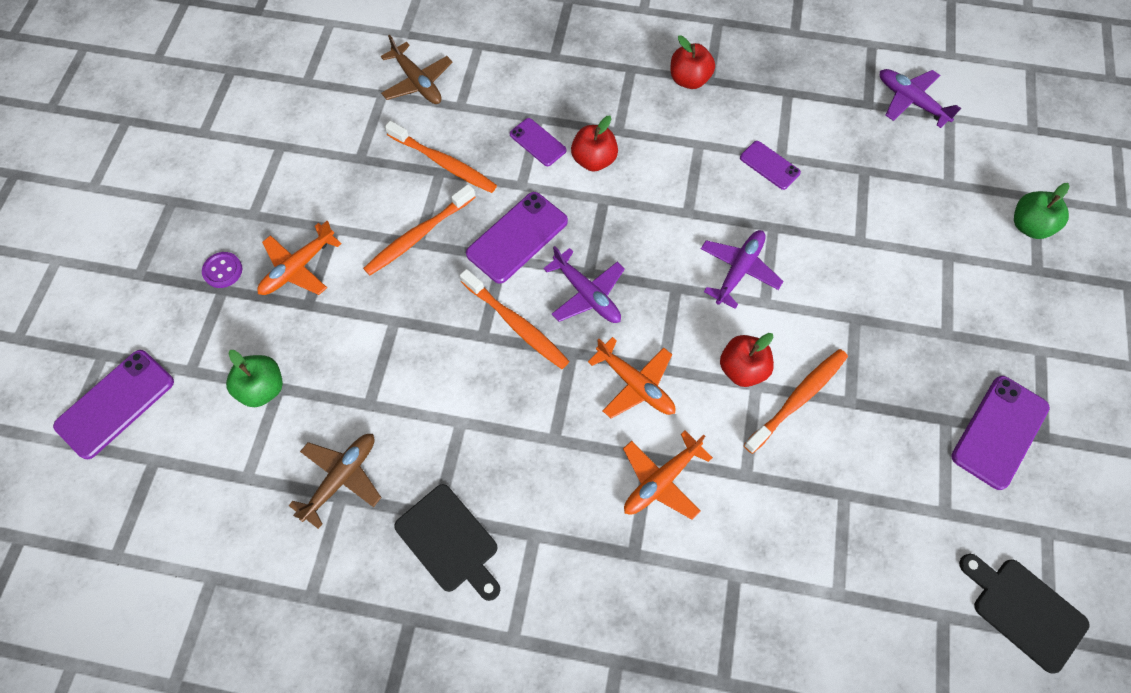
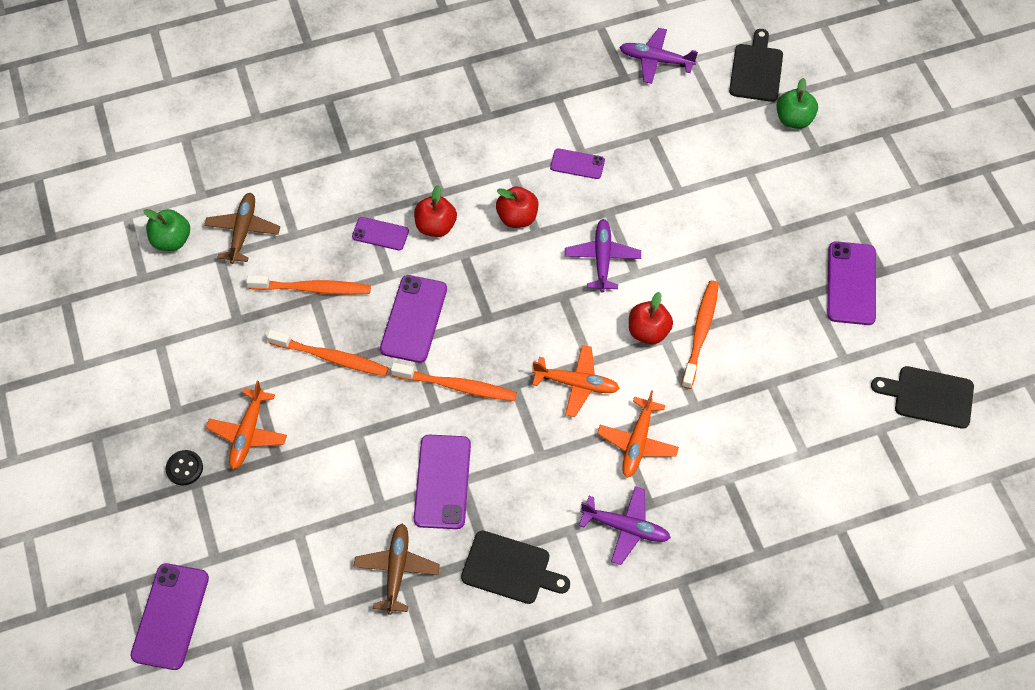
camera: 30 degrees left, 5 degrees down
purple button [202,252,242,288] -> black button [166,450,203,485]
green apple [226,350,283,407] -> green apple moved to [143,209,190,251]
orange toothbrush [363,184,476,276] -> orange toothbrush turned 90 degrees counterclockwise [267,330,389,376]
brown plane [381,35,453,104] -> brown plane turned 105 degrees counterclockwise [204,193,280,264]
purple plane [543,246,625,323] -> purple plane moved to [579,486,671,565]
red apple [671,36,715,89] -> red apple moved to [496,186,538,228]
none -> purple phone [414,435,471,529]
none -> black cutting board [729,29,783,102]

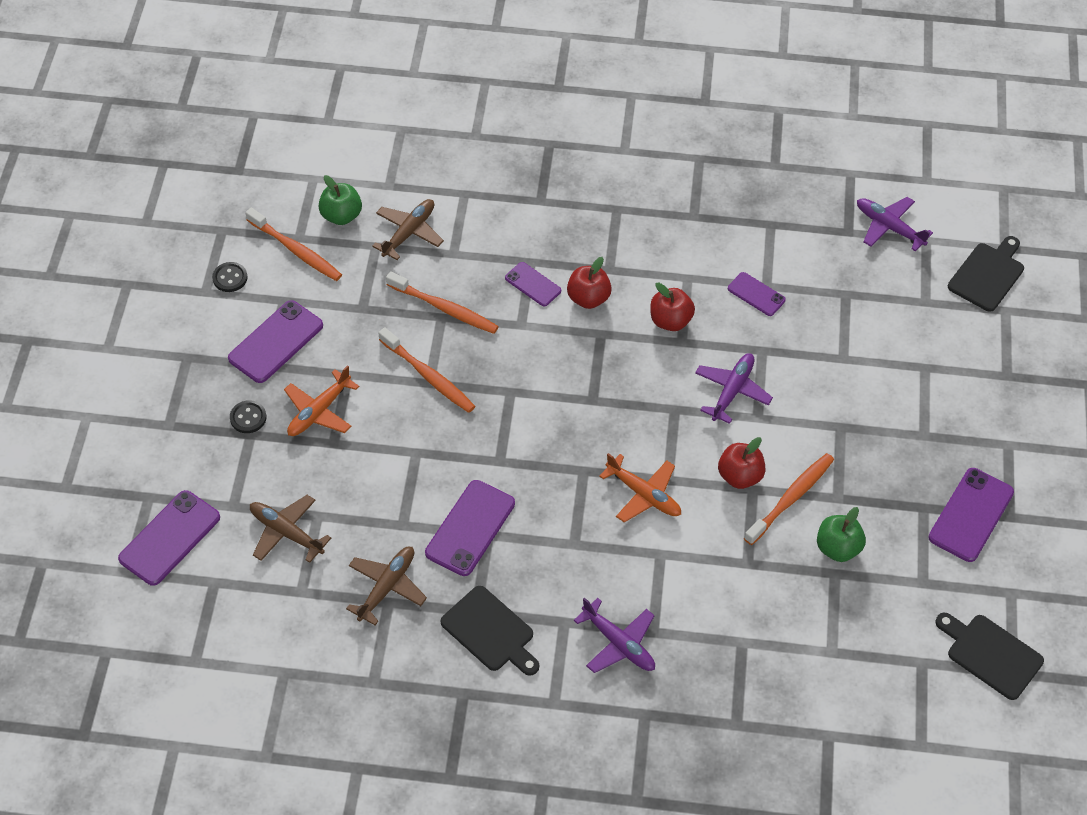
camera: 25 degrees right, 5 degrees down
purple phone [380,275,447,363] -> purple phone moved to [228,300,323,383]
orange toothbrush [391,363,517,401] -> orange toothbrush moved to [245,208,342,281]
orange plane [597,390,679,478] -> none
green apple [777,78,818,129] -> green apple moved to [817,507,866,562]
none -> black button [212,262,248,292]
none -> brown plane [250,495,331,563]

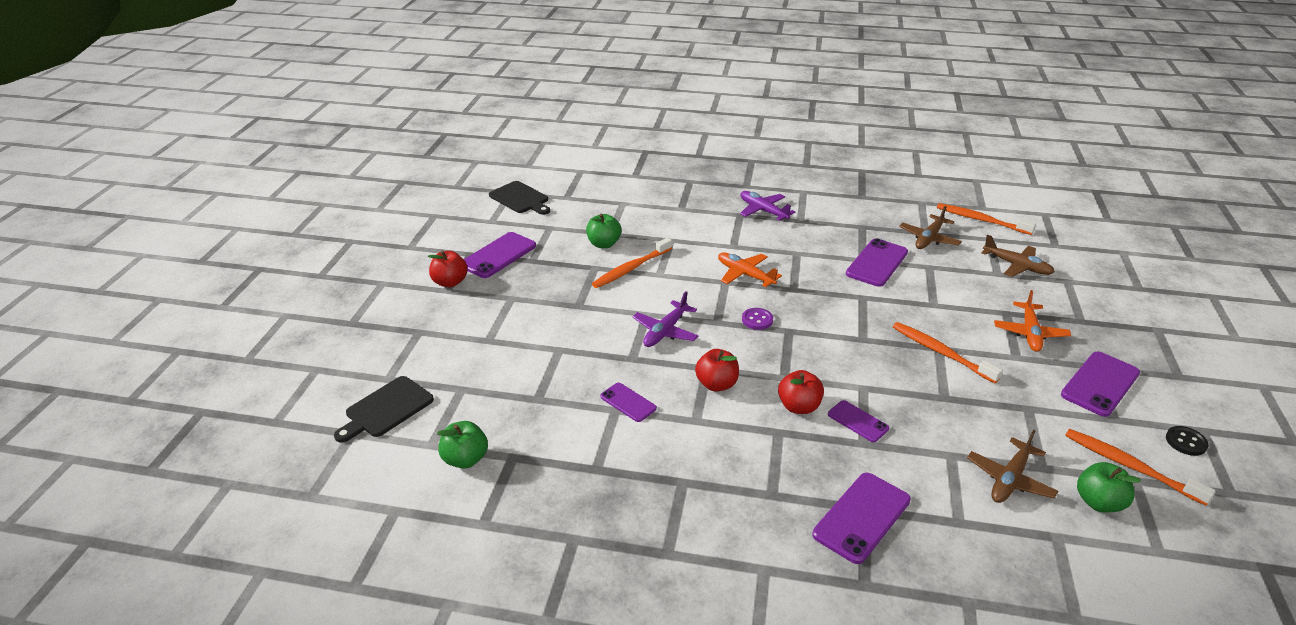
camera: 175 degrees left, 20 degrees down
purple phone [118,490,220,586] -> purple phone moved to [812,473,911,564]
black button [230,400,266,433] -> none
orange plane [284,365,360,436] -> orange plane turned 150 degrees clockwise [994,290,1071,352]
orange toothbrush [386,271,499,334] -> orange toothbrush moved to [937,203,1036,235]
black cutting board [441,586,539,676] -> none
red apple [718,437,765,489] -> red apple moved to [428,251,468,287]
purple plane [857,197,933,252] -> green apple [437,421,488,469]
none -> purple button [742,308,773,330]

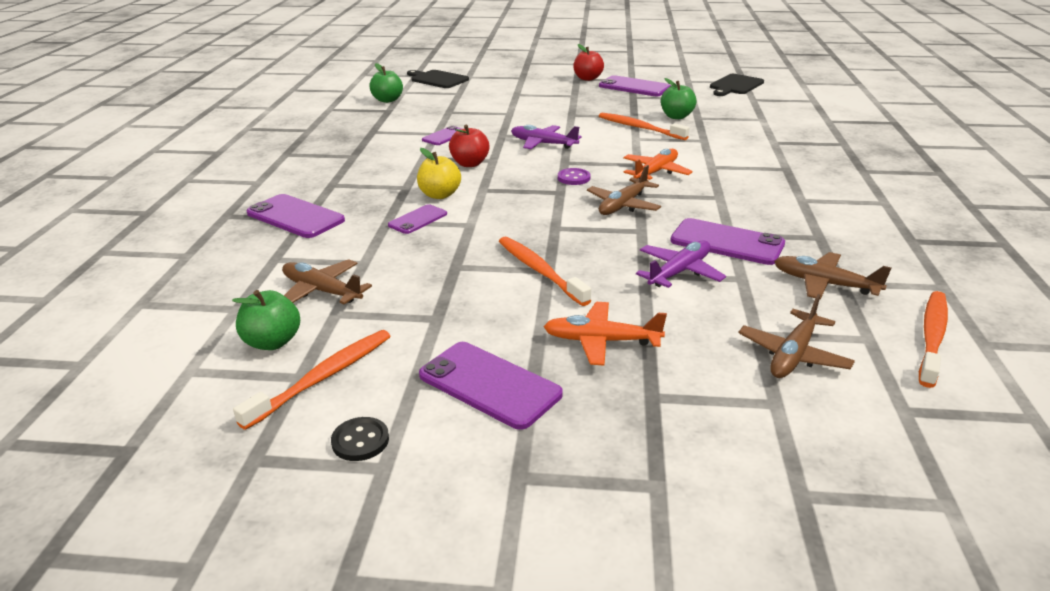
camera: 85 degrees right, 5 degrees down
purple plane [740,191,795,221] -> purple plane moved to [636,240,726,288]
red apple [778,370,824,414] -> yellow apple [417,148,461,199]
orange toothbrush [893,322,1003,383] -> orange toothbrush turned 75 degrees counterclockwise [499,237,591,306]
none -> brown plane [587,165,661,215]

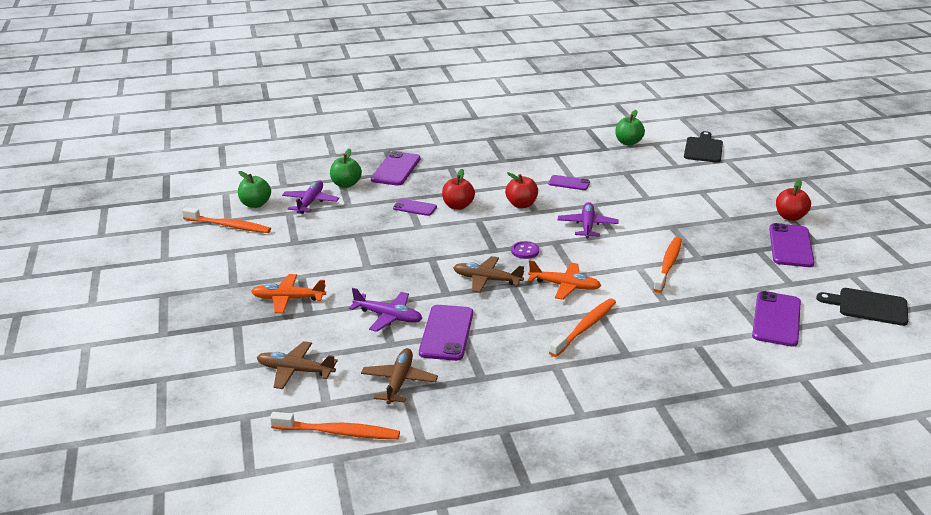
camera: 70 degrees right, 0 degrees up
brown plane [282,259,372,304] -> purple plane [282,180,339,214]
black button [331,417,389,461] -> none
yellow apple [417,148,461,199] -> red apple [442,169,475,210]
purple phone [419,342,563,430] -> purple phone moved to [752,291,801,347]
orange toothbrush [499,237,591,306] -> orange toothbrush moved to [549,298,616,357]
orange plane [543,302,667,366] -> orange plane turned 75 degrees counterclockwise [251,274,326,313]
green apple [661,78,696,119] -> green apple moved to [330,148,362,188]

